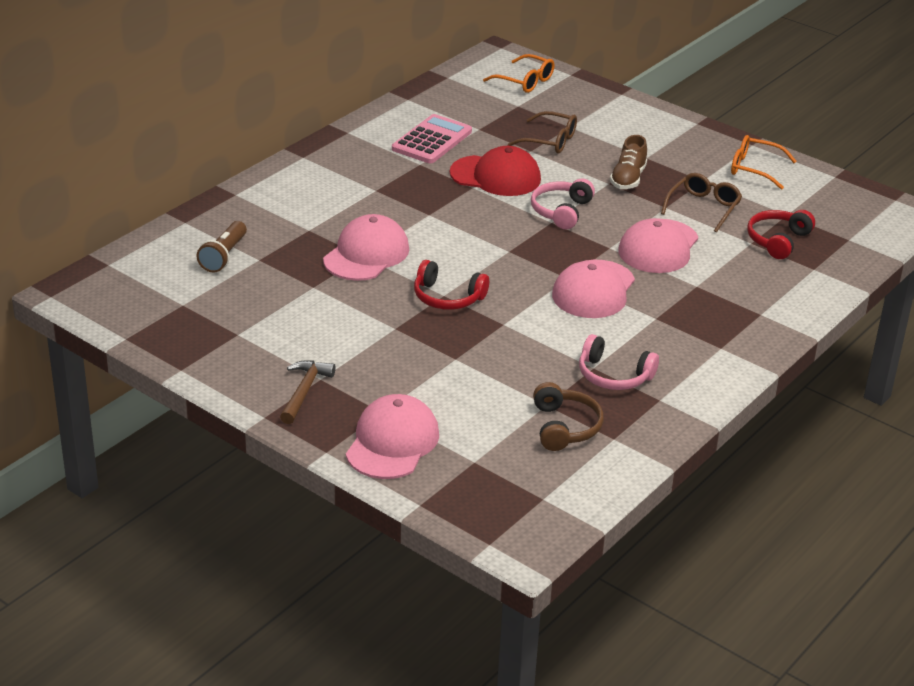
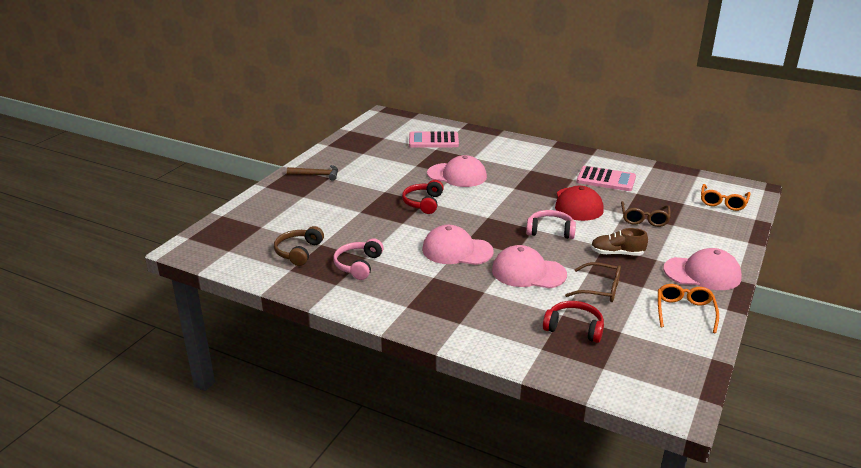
camera: 80 degrees right, 5 degrees down
brown flashlight [196,221,247,273] -> pink calculator [409,132,459,147]
pink cap [346,394,439,479] -> pink cap moved to [663,248,742,290]
brown headphones [533,382,604,451] -> brown headphones turned 120 degrees clockwise [274,226,324,266]

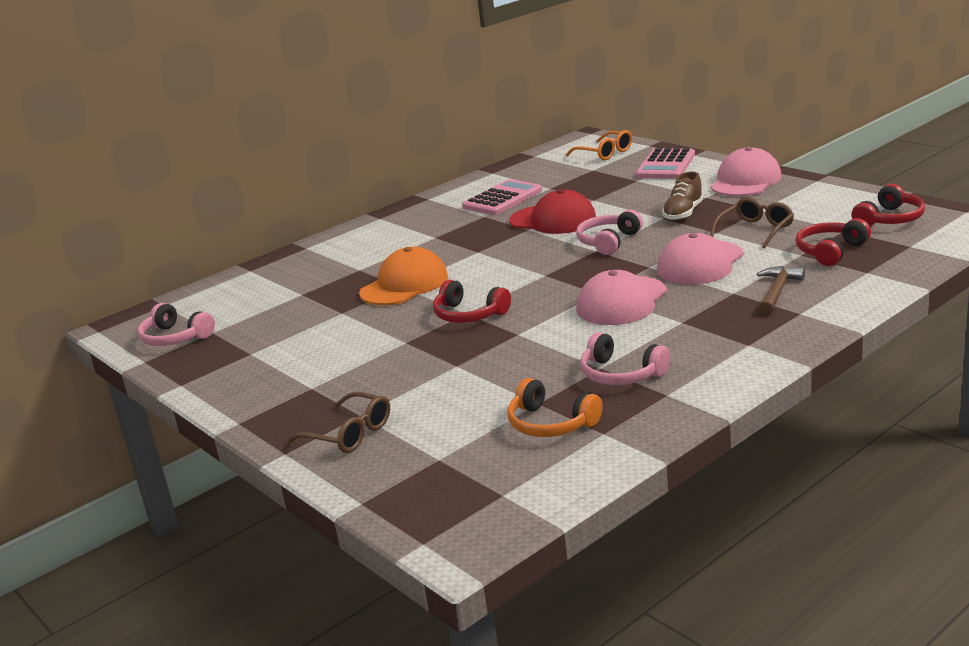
camera: 65 degrees left, 5 degrees down
brown headphones [274,226,324,266] -> orange headphones [507,378,603,437]
brown hammer [287,165,338,181] -> brown hammer moved to [757,266,805,315]
pink calculator [409,132,459,147] -> pink calculator moved to [636,148,695,179]
pink cap [427,155,487,187] -> orange cap [359,247,448,305]
brown glasses [621,201,671,227] -> brown glasses moved to [287,392,390,453]
orange glasses [658,284,719,333] -> none
none -> pink headphones [138,303,215,346]
none -> red headphones [852,184,925,226]

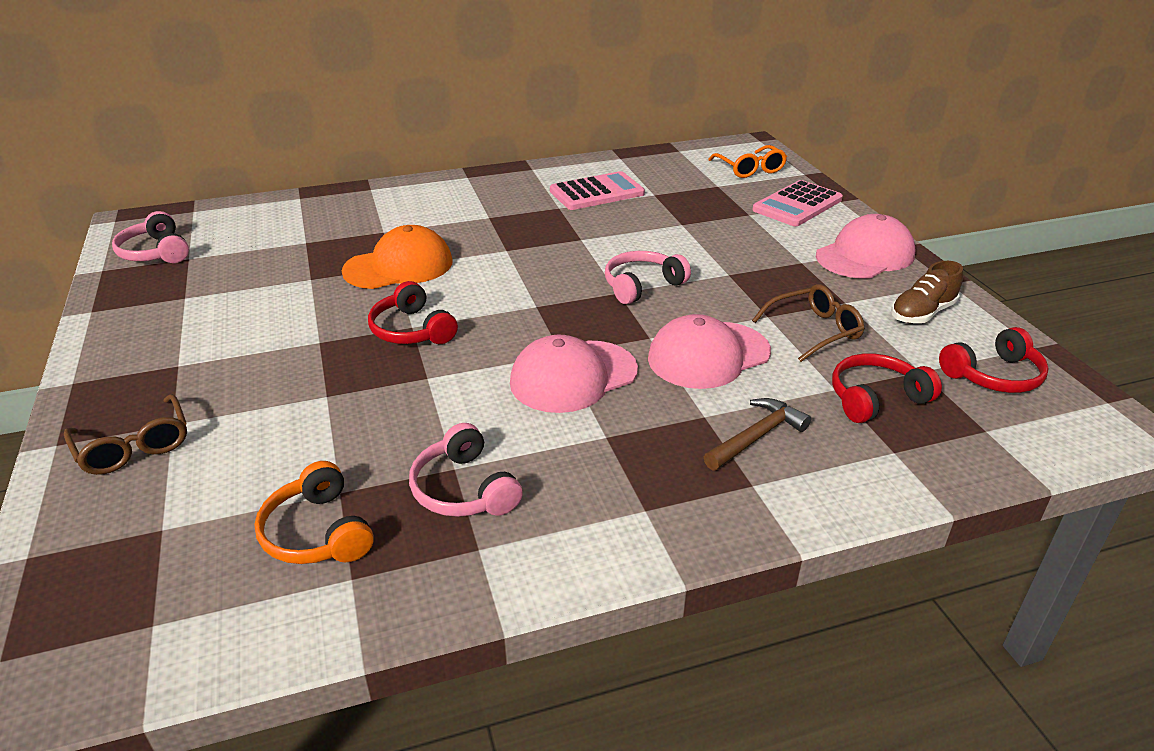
camera: 20 degrees right, 10 degrees up
red cap [509,189,596,234] -> none
brown shoe [662,172,703,221] -> brown shoe moved to [891,261,963,323]

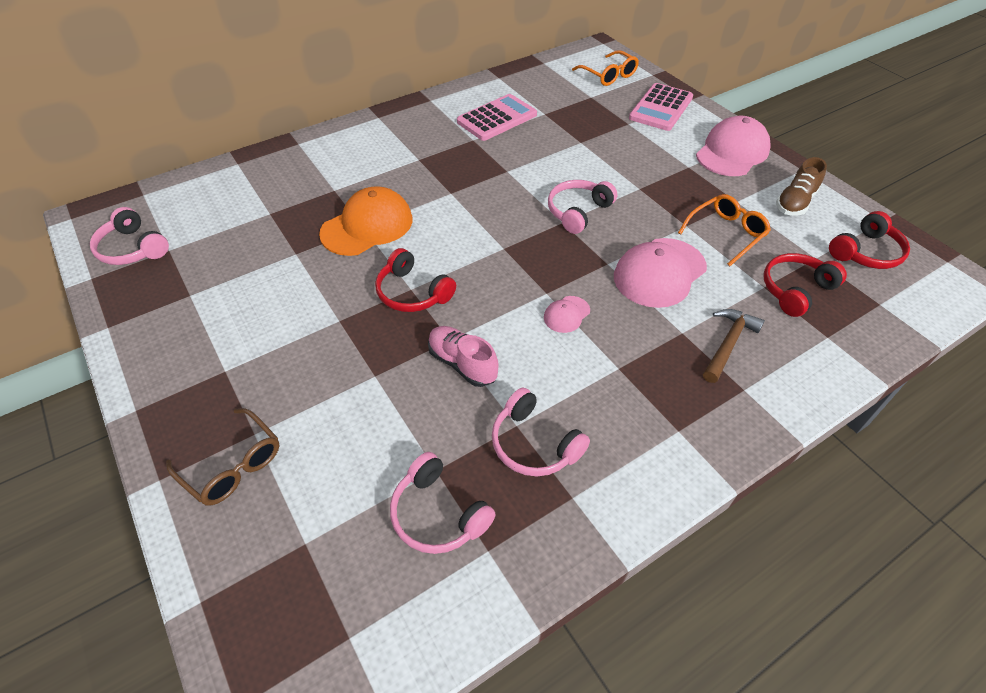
camera: 15 degrees left, 15 degrees up
orange headphones [254,461,374,564] -> pink headphones [390,452,496,554]
pink cap [510,334,638,413] -> pink cap [544,296,590,333], size x0.47
brown glasses [752,284,865,362] -> orange glasses [678,194,771,266]
none -> pink shoe [428,326,499,387]

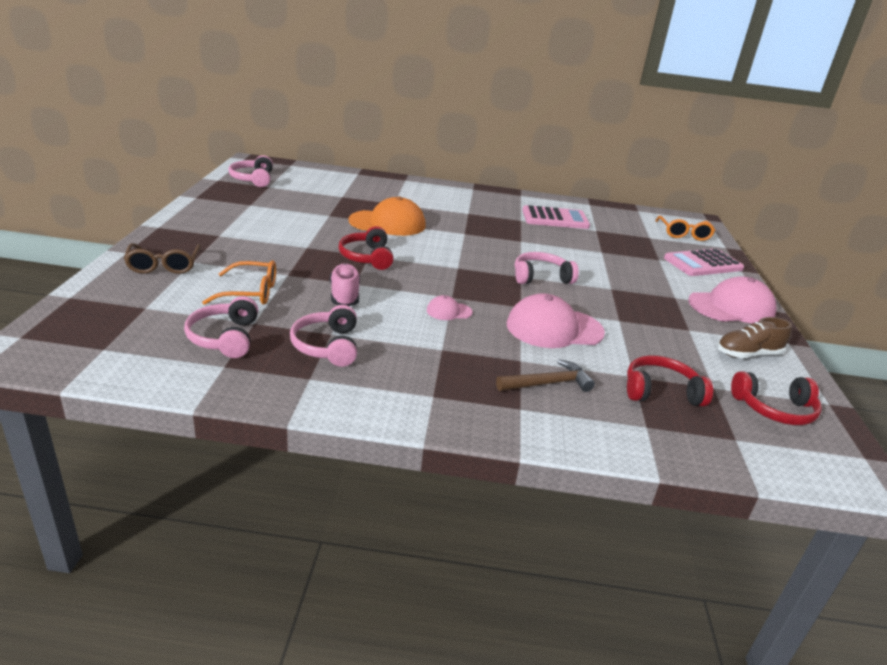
camera: 35 degrees right, 20 degrees down
orange glasses [678,194,771,266] -> orange glasses moved to [202,261,276,305]

